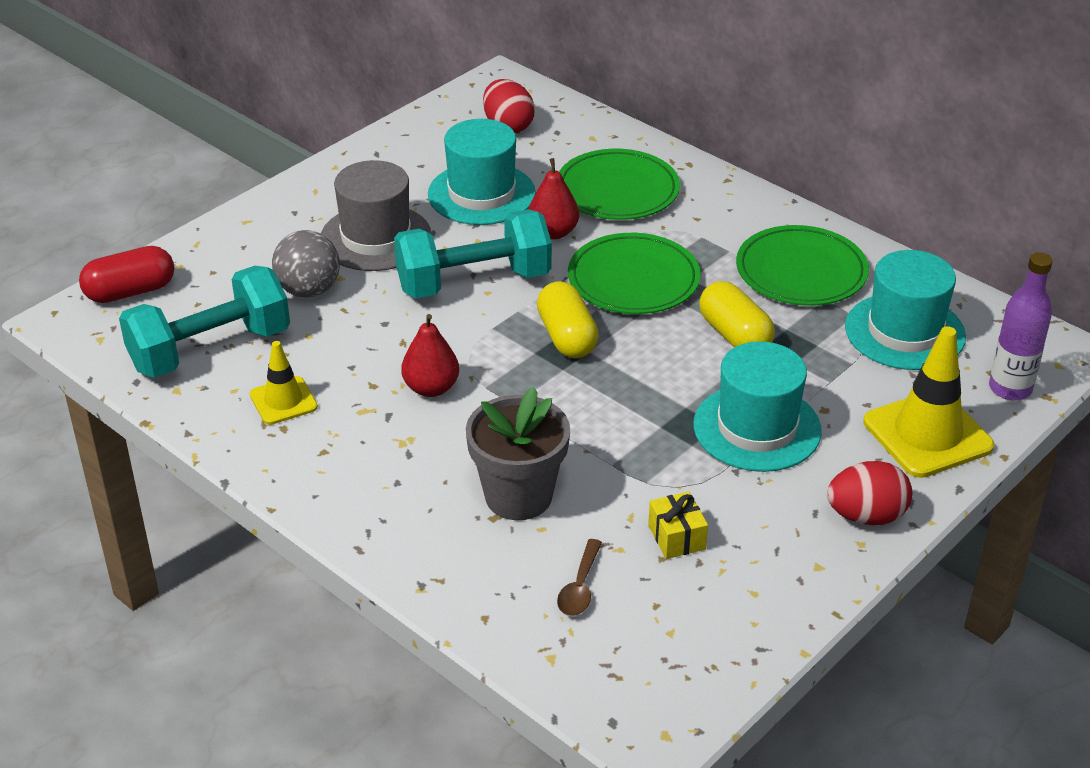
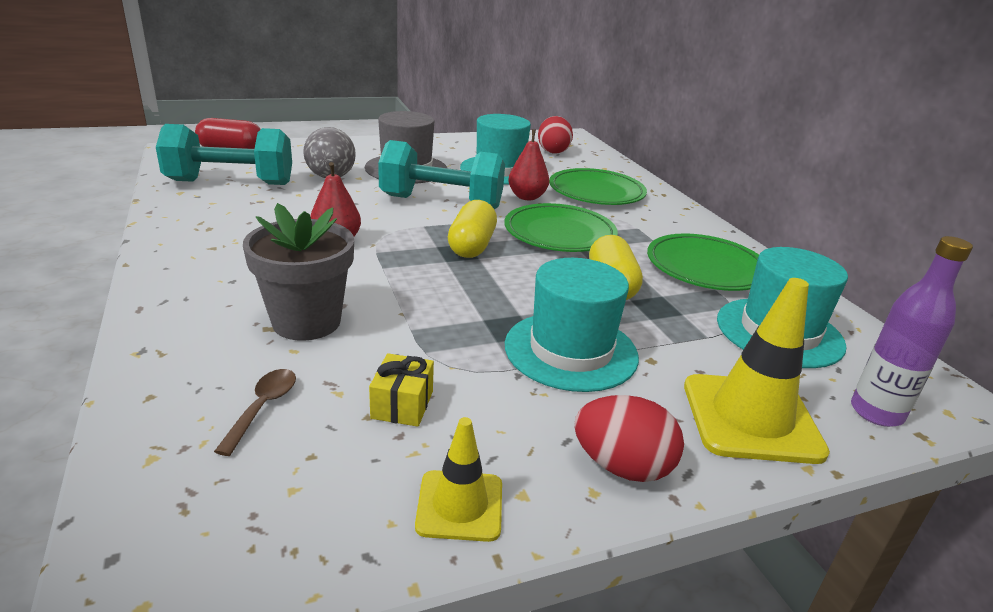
camera: 25 degrees right, 10 degrees down
yellow traffic cone [250,341,318,425] -> yellow traffic cone moved to [415,417,502,542]
brown spoon [557,539,602,616] -> brown spoon turned 150 degrees clockwise [214,369,296,456]

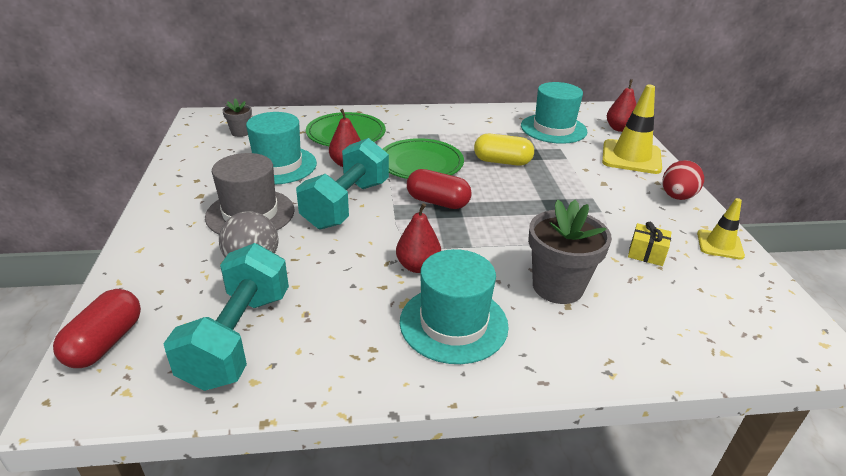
camera: 75 degrees left, 5 degrees up
brown spoon [214,369,296,456] -> none
yellow capsule [448,200,497,258] -> red capsule [407,169,472,209]
turquoise hat [505,258,639,392] -> turquoise hat moved to [400,249,509,364]
red egg [538,116,573,154] -> grey flower pot [222,98,252,137]
green plate [647,233,759,291] -> none
purple bottle [851,236,973,427] -> red pear [607,79,636,132]

